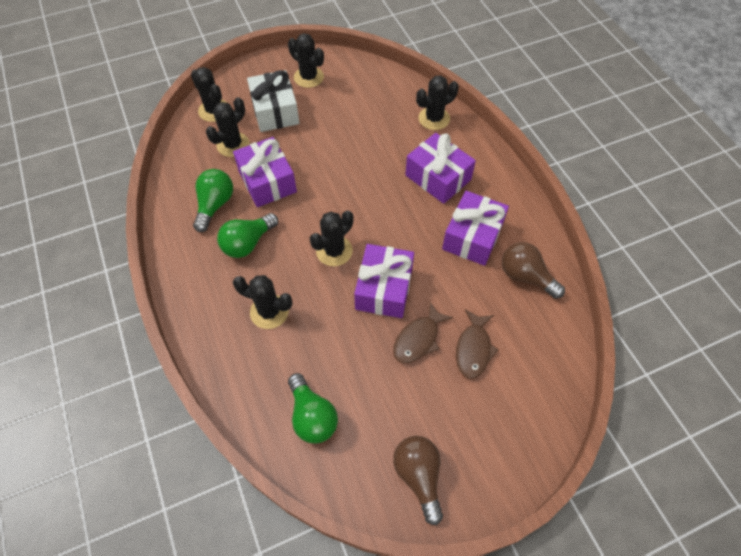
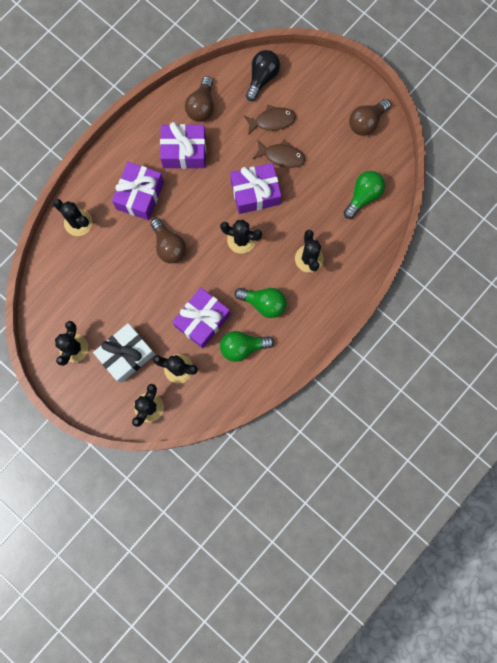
camera: 115 degrees left, 20 degrees up
none -> brown light bulb [151,218,186,263]
none -> black light bulb [246,50,280,101]

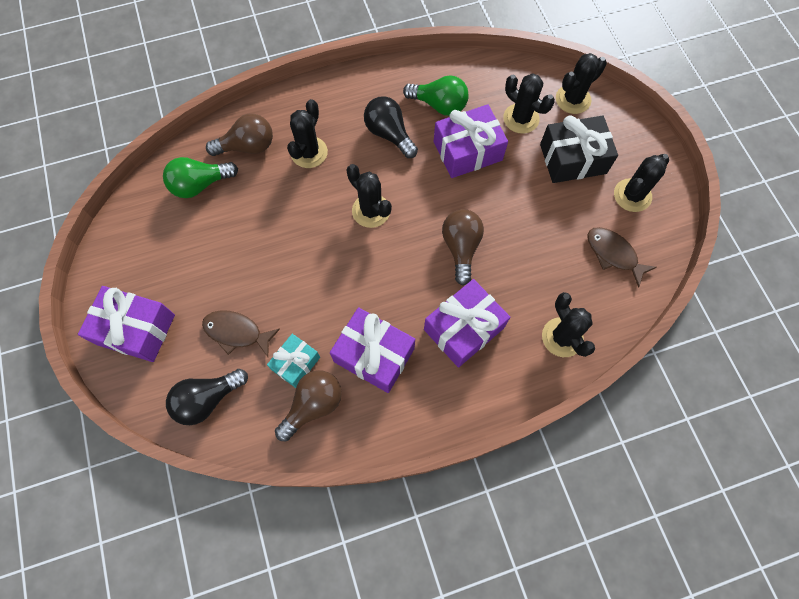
camera: 150 degrees left, 10 degrees down
white gift [93,323,155,383] -> black gift [540,115,618,183]
purple gift [230,163,282,214] -> purple gift moved to [78,286,175,362]
green light bulb [234,288,287,318] -> black light bulb [364,96,418,158]
brown fish [253,140,305,168] -> brown fish moved to [587,227,657,288]
brown light bulb [349,99,391,136] -> brown light bulb moved to [206,114,273,156]
none -> turquoise gift [267,334,320,388]

